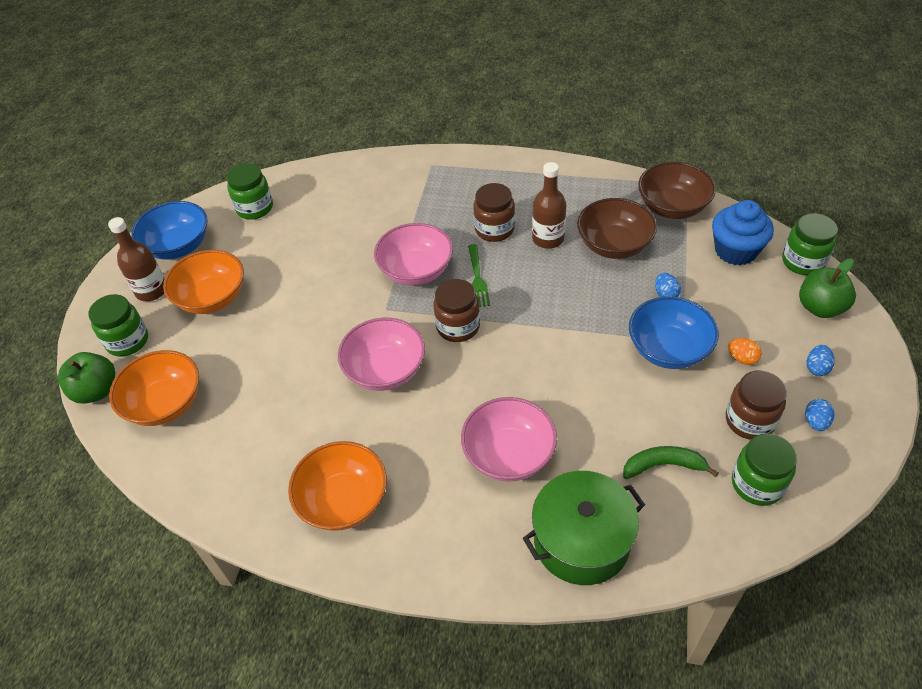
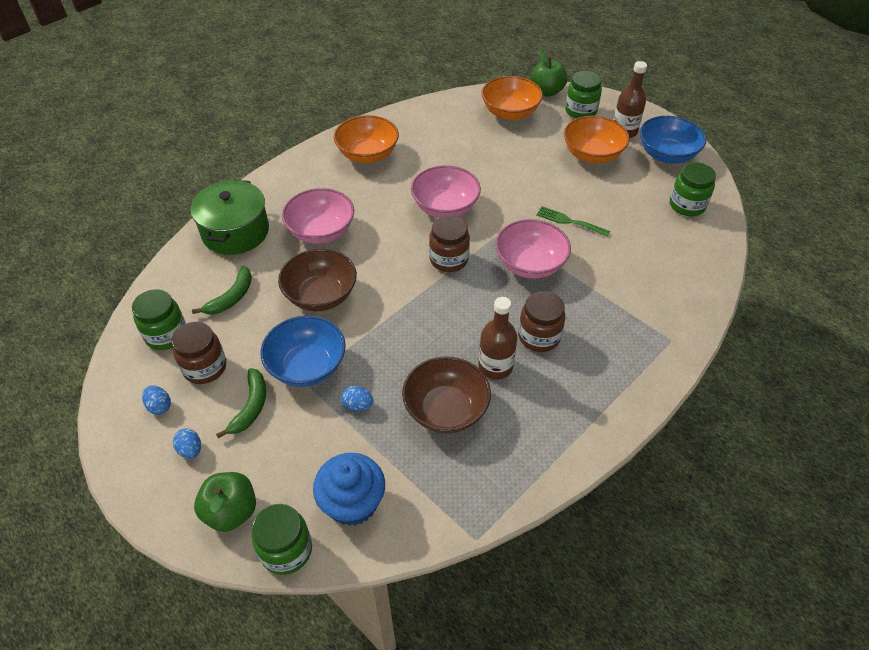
camera: 120 degrees right, 0 degrees up
green fork [468,244,490,307] -> green fork moved to [536,206,610,237]
brown bowl [638,161,716,219] -> brown bowl moved to [278,249,357,311]
orange egg [728,338,762,365] -> green banana [216,368,266,438]

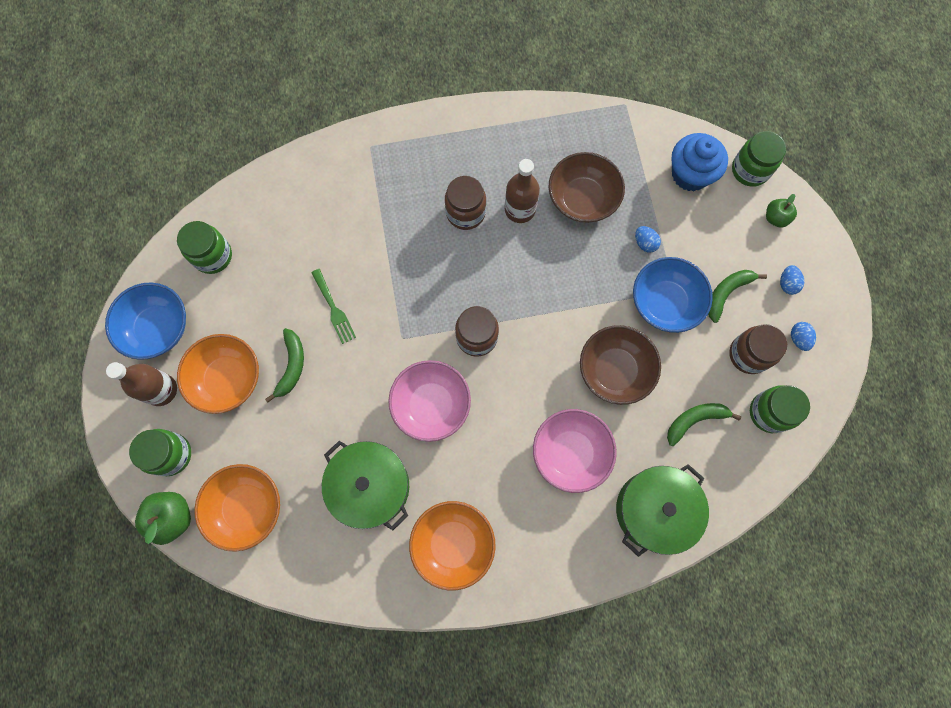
camera: 145 degrees left, 25 degrees up
green apple [194,472,256,532] -> green apple [766,194,797,228], size x0.63
pink bowl [496,219,571,279] -> none
none -> green banana [265,328,304,402]
none -> green pot [322,441,409,530]

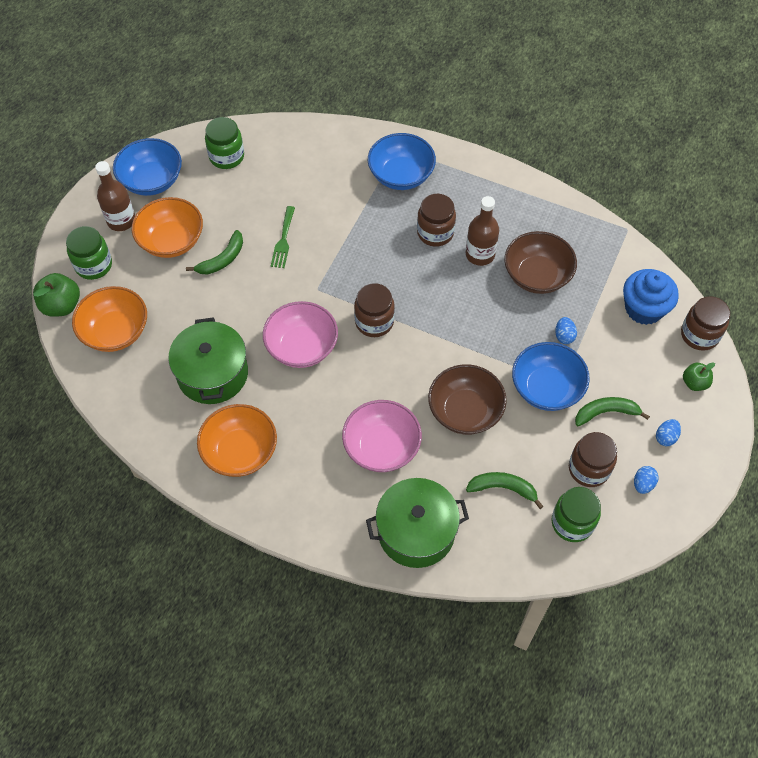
camera: 35 degrees right, 15 degrees down
green jar [732,131,786,187] -> brown jar [681,296,730,351]
none -> blue bowl [368,133,436,190]

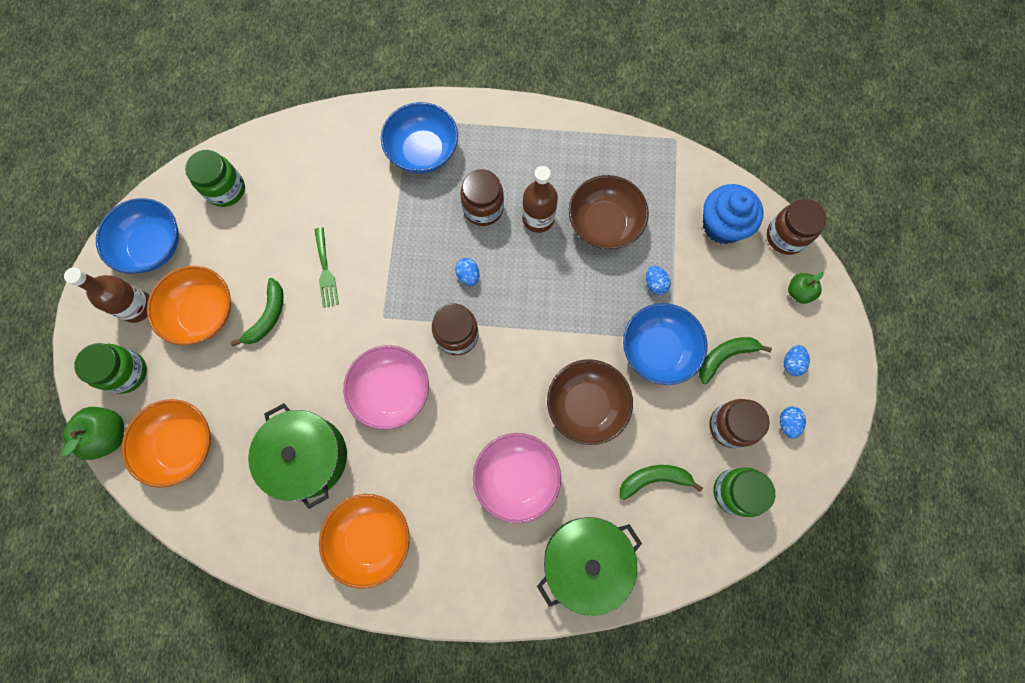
camera: 20 degrees left, 15 degrees up
none -> blue egg [455,258,479,286]

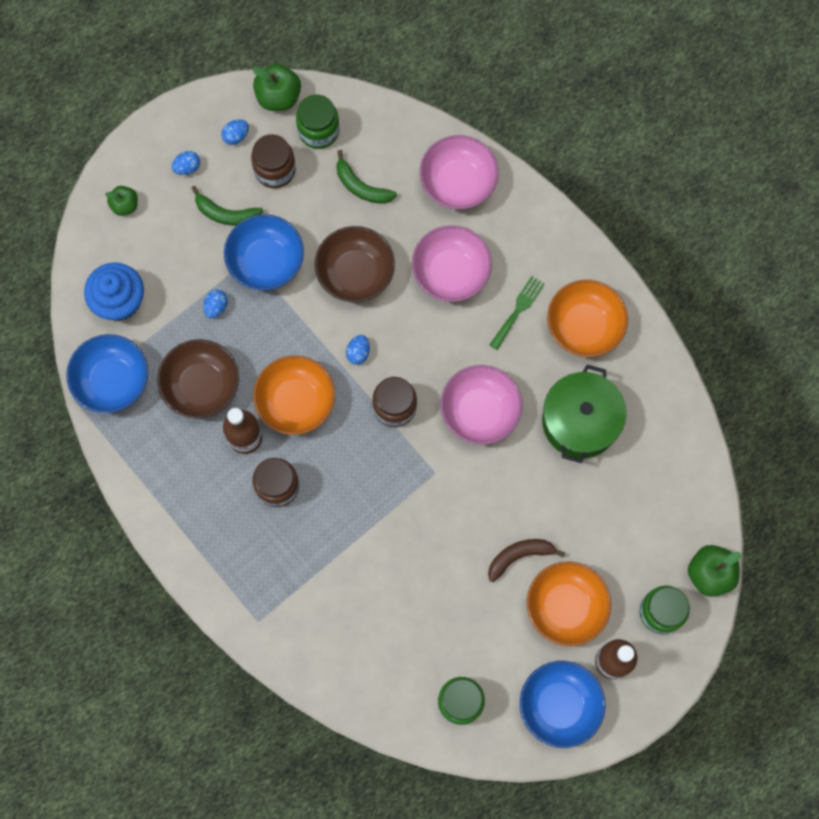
camera: 135 degrees left, 0 degrees up
orange bowl [122,399,211,488] -> orange bowl moved to [253,355,335,435]
green banana [230,278,283,347] -> brown banana [488,539,565,582]
green fork [314,227,339,308] -> green fork moved to [490,276,545,350]
blue bowl [381,102,458,174] -> blue bowl moved to [66,334,148,413]
blue egg [455,258,479,286] -> blue egg moved to [346,335,370,365]
green pot [537,517,642,616] -> pink bowl [420,135,499,209]
brown jar [767,199,827,255] -> none
none -> green apple [253,64,301,111]

